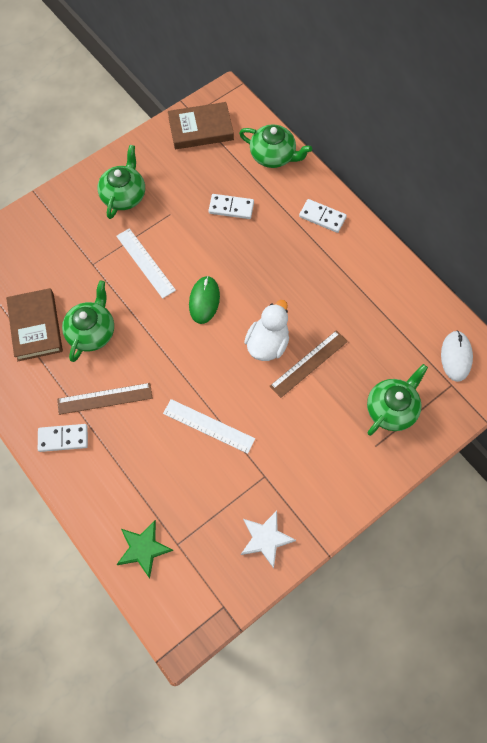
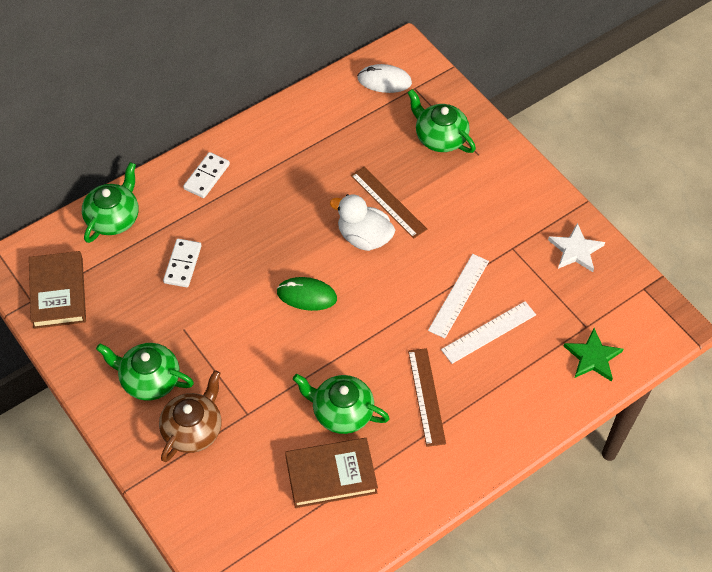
camera: 90 degrees left, 10 degrees down
white domino [38,424,88,452] -> none
white ruler [116,228,176,299] -> white ruler moved to [441,301,536,364]
none -> brown teapot [159,370,221,462]

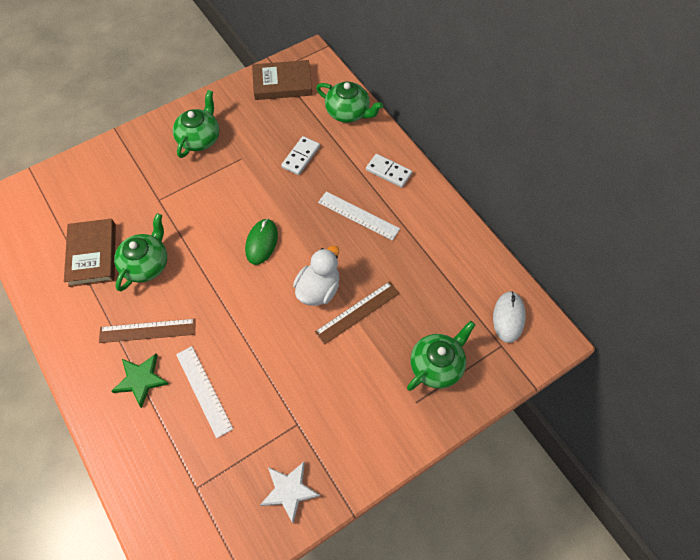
camera: 95 degrees right, 5 degrees up
brown teapot [159,370,221,462] -> none
white domino [163,239,201,287] -> white domino turned 75 degrees counterclockwise [281,136,320,175]
white ruler [428,254,489,338] -> white ruler moved to [318,192,400,241]
green star [564,328,624,382] -> green star moved to [111,354,169,408]

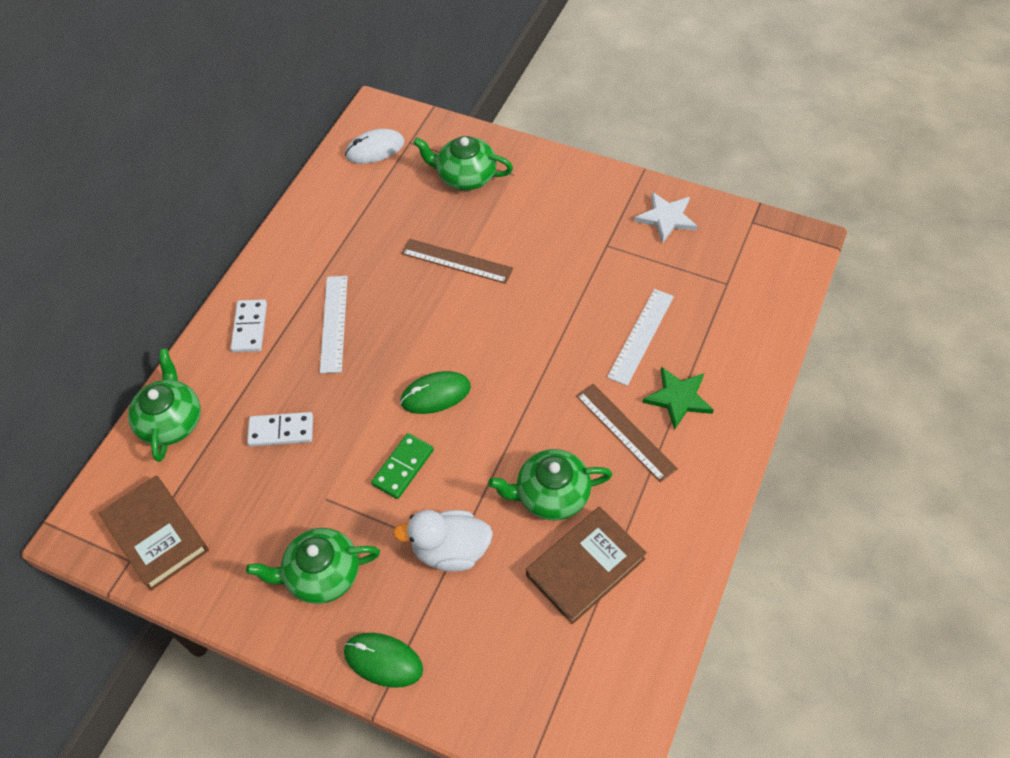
camera: 120 degrees left, 5 degrees down
white duck [293,246,339,306] -> white duck moved to [393,510,493,572]
none -> green mouse [344,633,423,688]
none -> green domino [371,433,434,499]

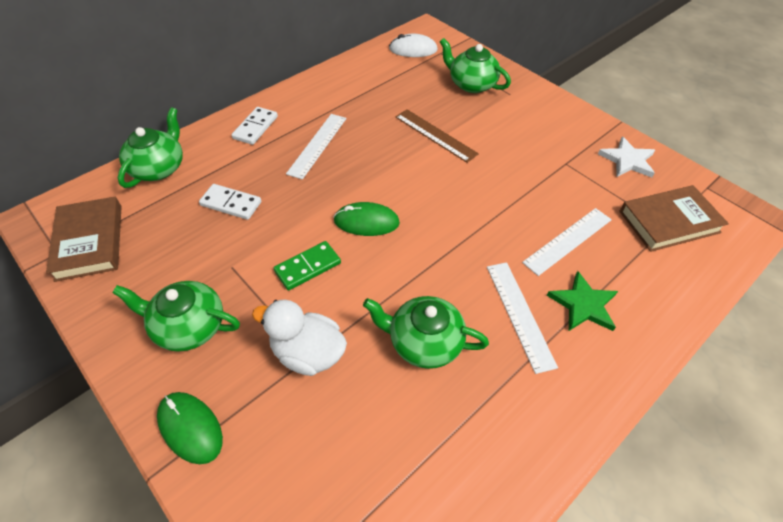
camera: 20 degrees right, 5 degrees down
brown book [526,507,647,624] -> brown book moved to [619,185,729,252]
brown ruler [576,384,678,482] -> white ruler [487,262,558,374]

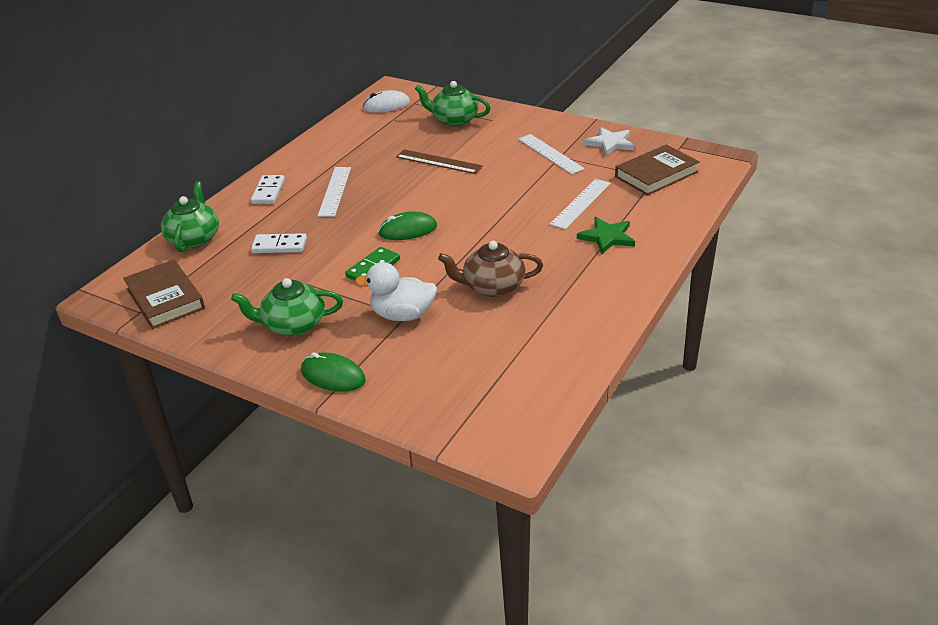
camera: 15 degrees left, 15 degrees down
green teapot [363,296,489,369] -> brown teapot [438,241,543,297]
white ruler [487,262,558,374] -> white ruler moved to [518,134,585,175]

